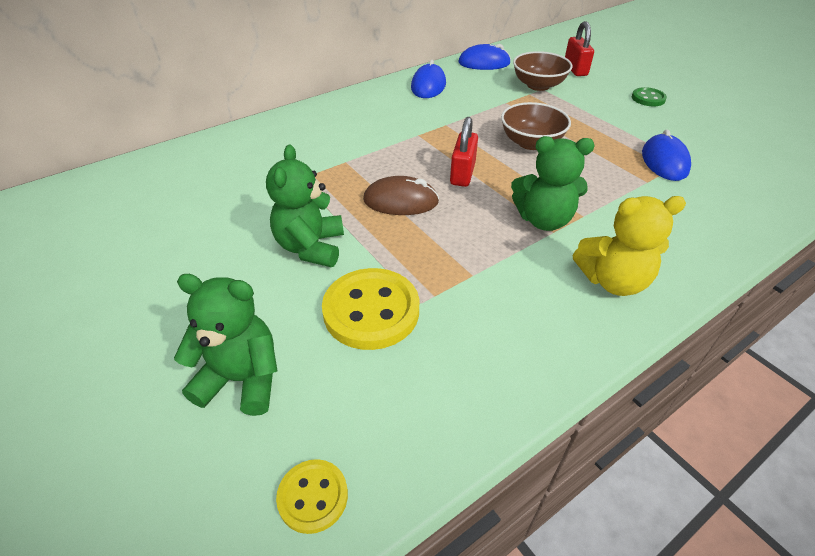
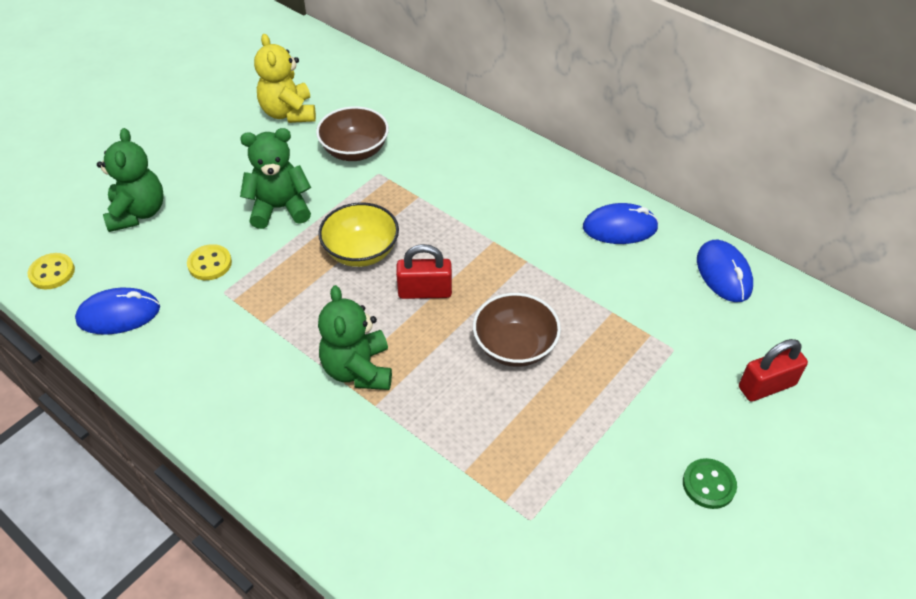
camera: 75 degrees right, 5 degrees up
yellow button [322,268,419,350] -> yellow button [187,244,232,280], size x0.54
brown mouse [363,176,439,215] -> yellow bowl [318,202,399,267]
brown bowl [513,51,572,91] -> brown bowl moved to [316,106,389,161]
yellow teddy bear [573,196,686,296] -> yellow teddy bear moved to [254,34,316,123]
blue mouse [642,130,691,181] -> blue mouse moved to [75,288,160,335]

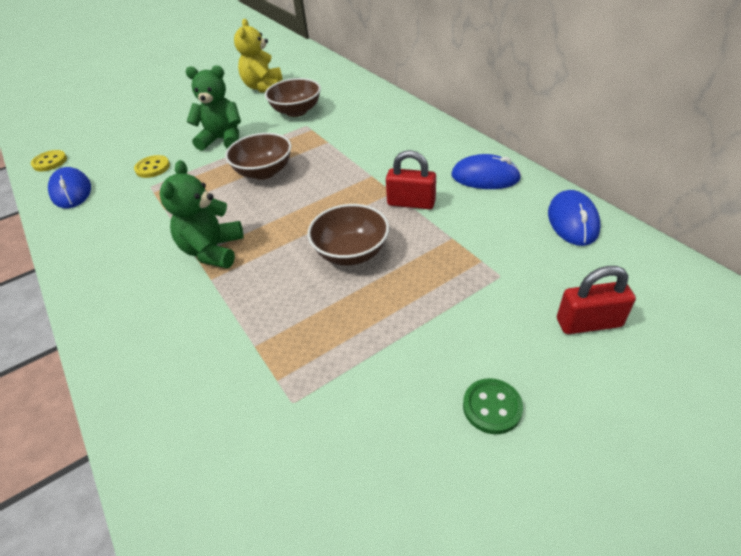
camera: 20 degrees right, 5 degrees down
blue mouse [75,288,160,335] -> blue mouse turned 60 degrees clockwise [48,167,91,208]
green teddy bear [97,128,164,232] -> none
yellow bowl [318,202,399,267] -> brown bowl [225,133,291,180]
red padlock [396,244,452,299] -> red padlock moved to [386,150,436,209]

